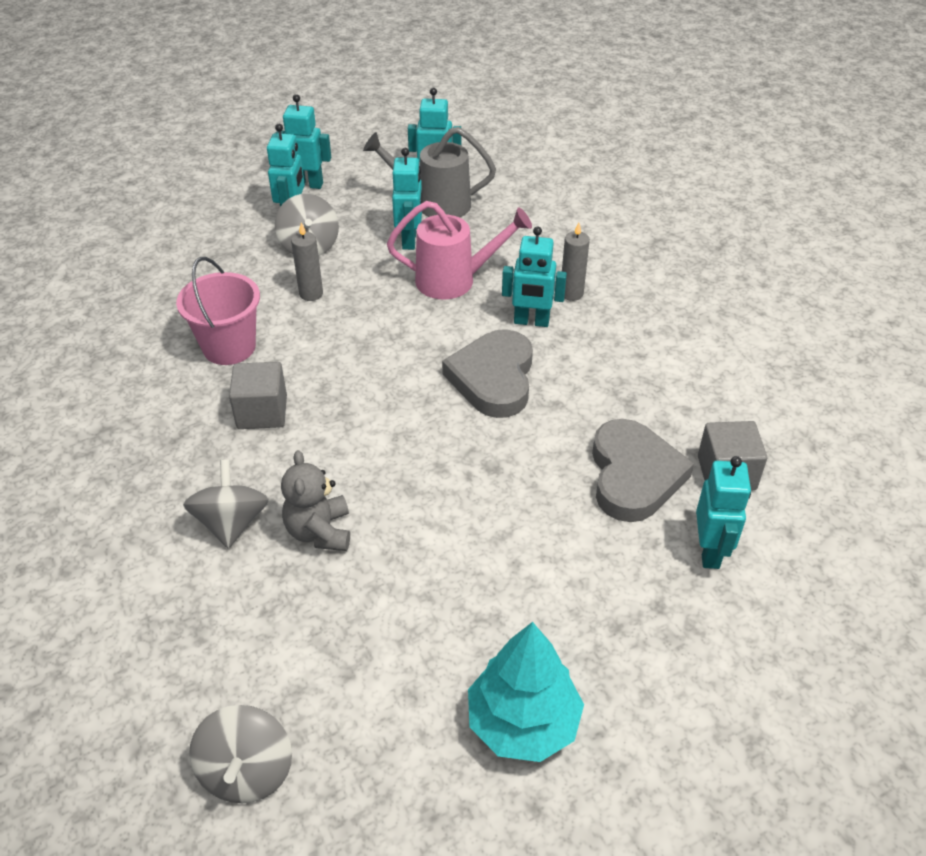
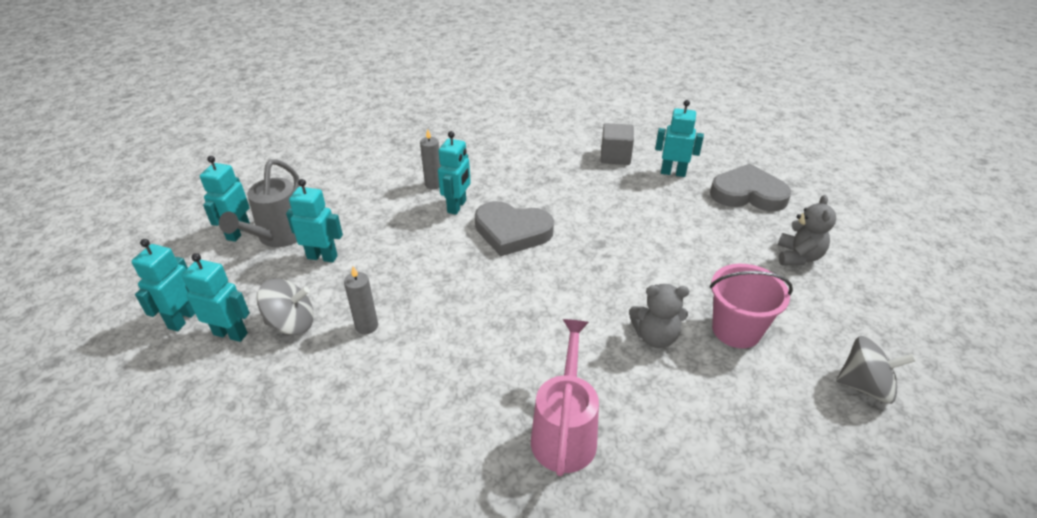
camera: 80 degrees left, 5 degrees down
pink bucket [176,257,260,365] -> pink bucket moved to [710,264,793,348]
grey spinning top [183,459,269,549] -> none
grey cube [229,362,287,429] -> none
pink watering can [387,201,532,300] -> pink watering can moved to [531,319,599,476]
turquoise tree [468,622,584,762] -> grey teddy bear [778,195,836,265]
grey heart [592,419,694,522] -> grey heart moved to [710,164,791,211]

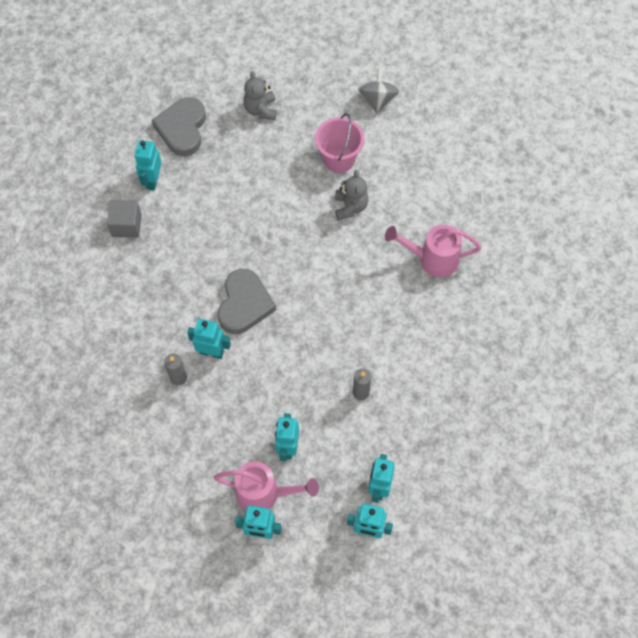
camera: 95 degrees left, 25 degrees up
grey watering can [219,159,299,247] -> pink watering can [213,461,319,511]
grey spinning top [257,279,314,335] -> none
grey teddy bear [778,195,836,265] -> grey teddy bear turned 105 degrees counterclockwise [243,71,277,120]

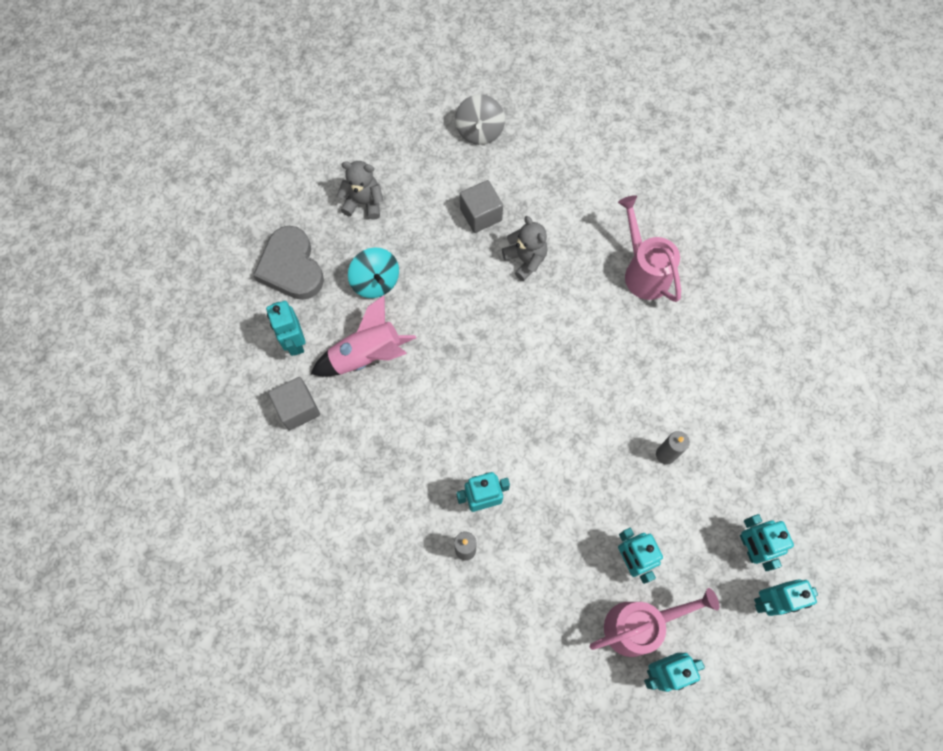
camera: 30 degrees left, 5 degrees up
grey heart [218,269,276,334] -> none
grey teddy bear [243,71,277,120] -> grey teddy bear turned 135 degrees clockwise [337,161,383,220]
pink bucket [315,113,364,173] -> grey cube [460,180,503,233]
grey spinning top [358,68,399,113] -> grey spinning top turned 150 degrees counterclockwise [455,94,505,145]
pink watering can [385,225,481,278] -> pink watering can turned 90 degrees clockwise [618,195,681,302]
none -> pink rocket [311,295,416,377]
none -> turquoise spinning top [348,247,399,298]

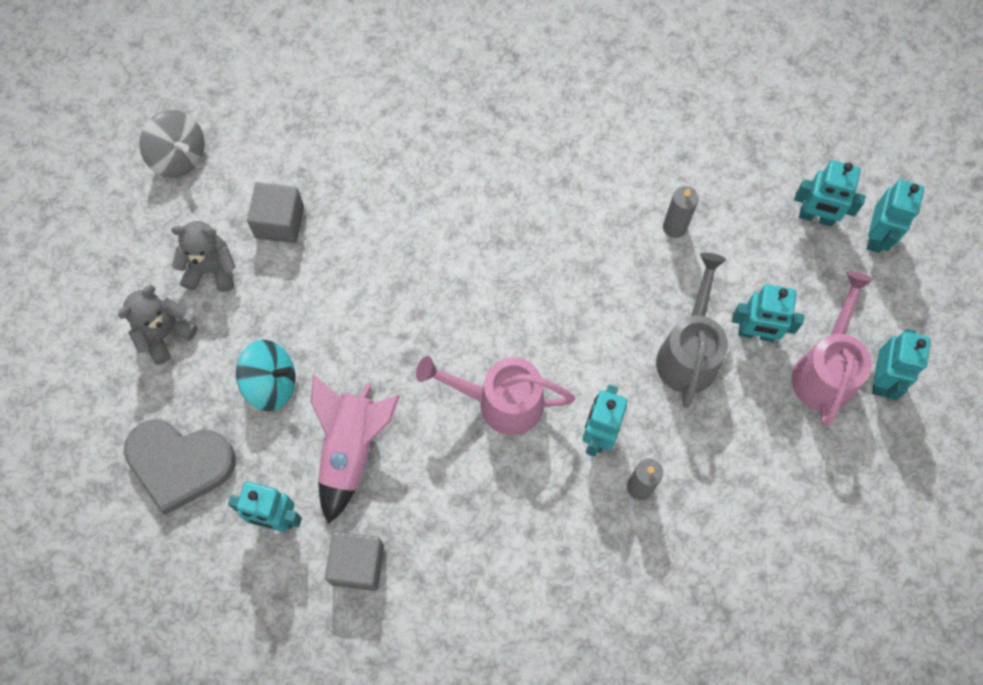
camera: 55 degrees left, 0 degrees up
grey teddy bear [502,216,547,281] -> grey teddy bear moved to [171,221,236,292]
pink watering can [618,195,681,302] -> pink watering can moved to [416,356,575,435]
none -> grey watering can [656,253,728,408]

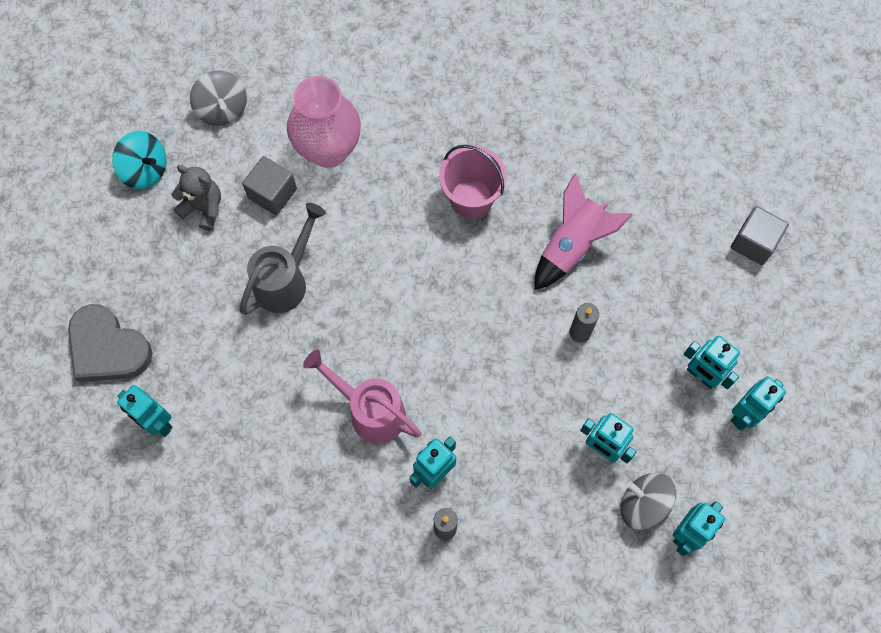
camera: 25 degrees right, 0 degrees up
grey teddy bear [118,285,198,365] -> none
turquoise spinning top [236,340,296,411] -> turquoise spinning top moved to [112,131,167,189]
pink rocket [311,375,400,524] -> pink rocket moved to [535,173,633,290]
grey cube [325,532,384,591] -> grey cube moved to [731,206,789,265]
grey watering can [656,253,728,408] -> grey watering can moved to [239,203,326,315]
pink watering can [791,271,873,426] -> grey spinning top [620,473,676,530]
none -> pink vase [287,76,361,168]
none -> pink bucket [439,145,507,219]

